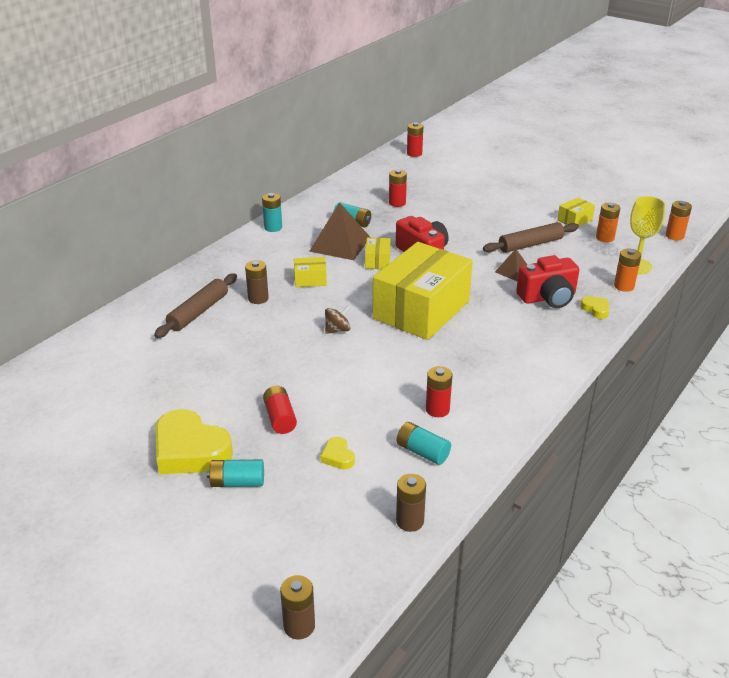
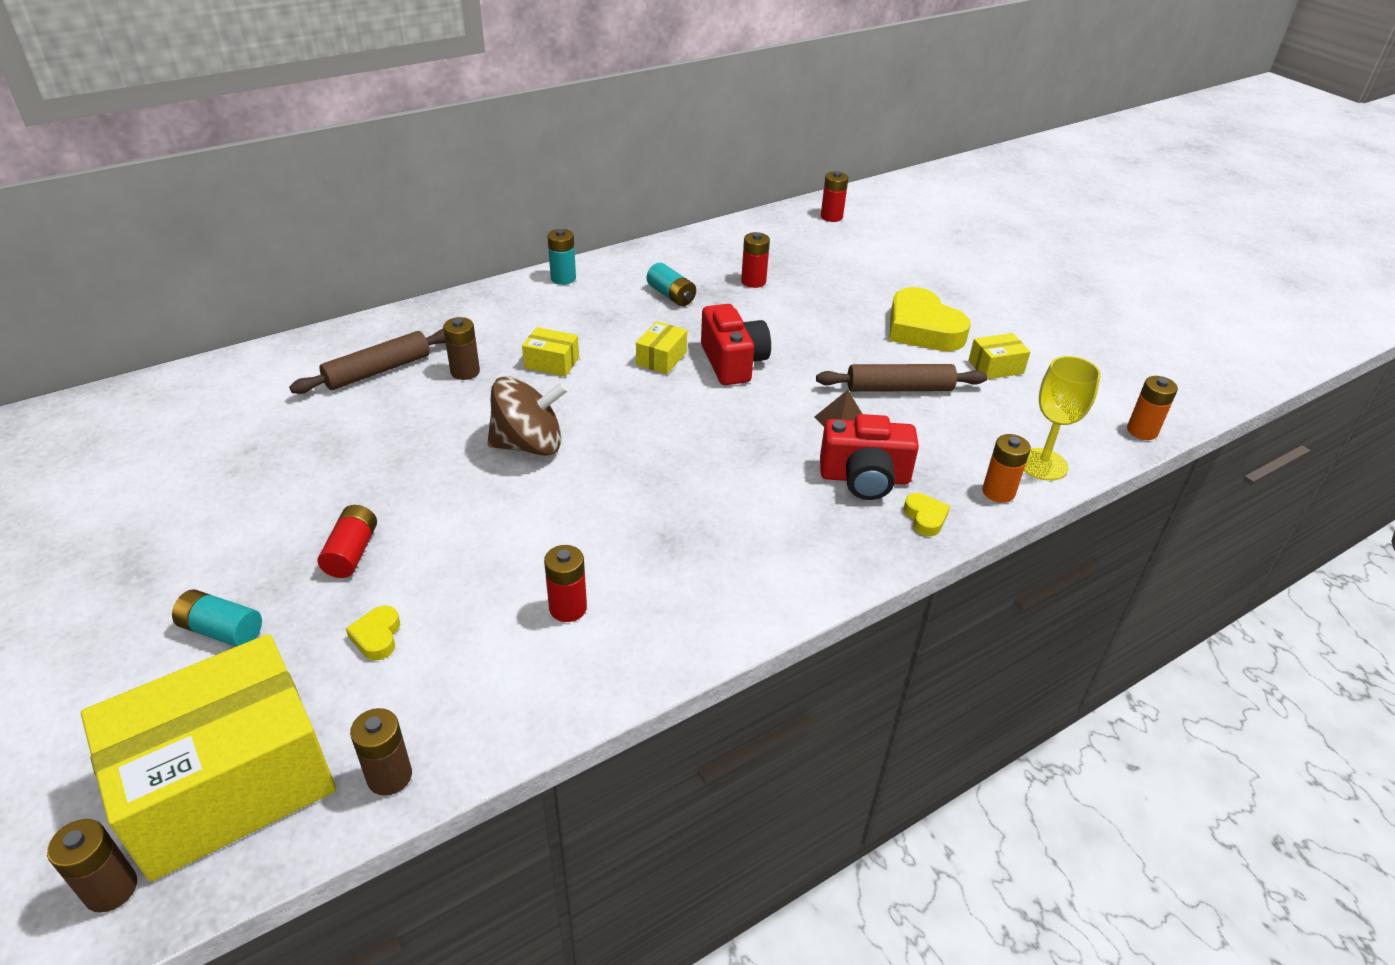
camera: 20 degrees right, 5 degrees up
yellow heart [155,409,233,474] -> yellow heart moved to [889,287,971,351]
brown pyramid [309,202,371,260] -> none
brown spinning top [325,306,350,334] -> brown spinning top [487,376,568,456], size x1.94
yellow box [373,242,473,340] -> yellow box moved to [81,634,336,882]
turquoise battery [396,422,451,465] -> none
orange battery [596,203,620,242] -> none

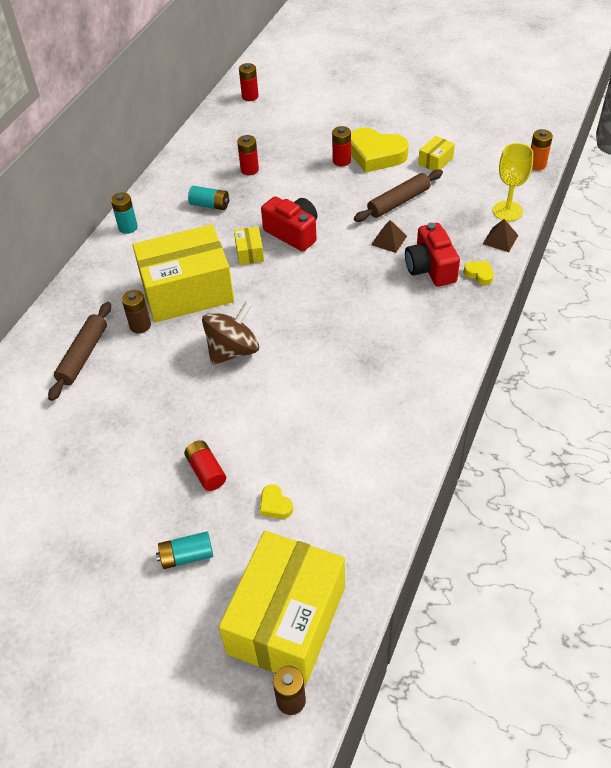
camera: 30 degrees left, 10 degrees up
brown battery [350,708,412,796] -> none
yellow box [522,327,579,377] -> yellow box [132,224,234,322], size x2.49
red battery [544,545,587,622] -> red battery moved to [332,126,351,166]
red camera [820,414,919,500] -> red camera turned 105 degrees clockwise [405,222,460,287]
orange battery [982,434,1031,503] -> brown pyramid [483,219,518,252]

